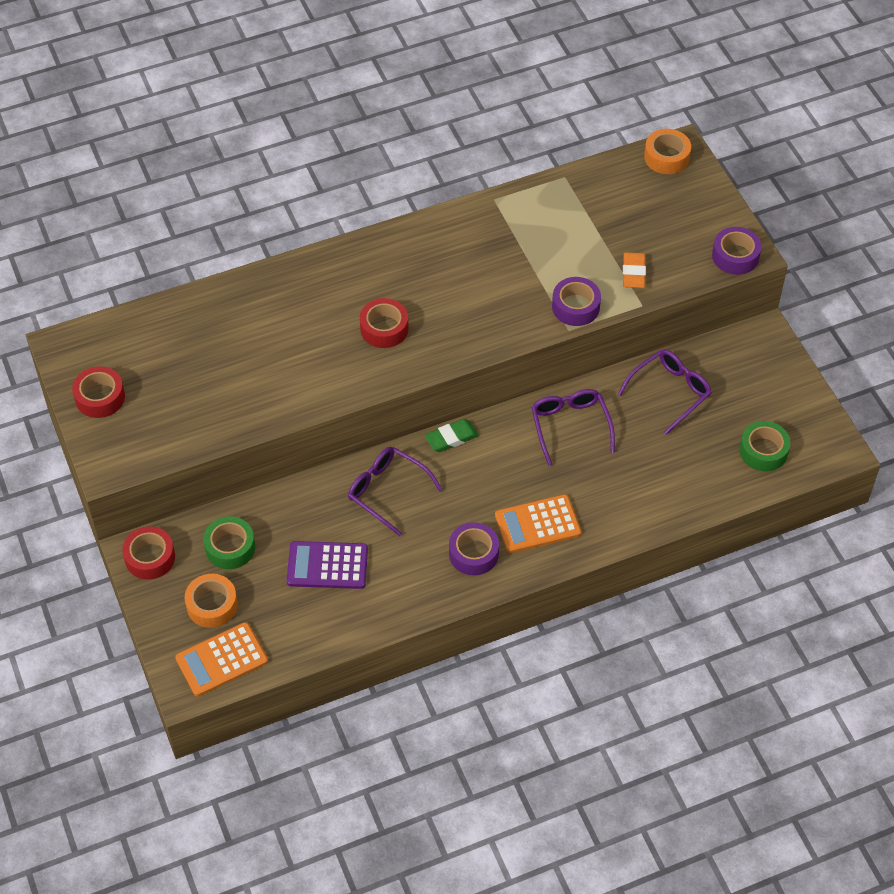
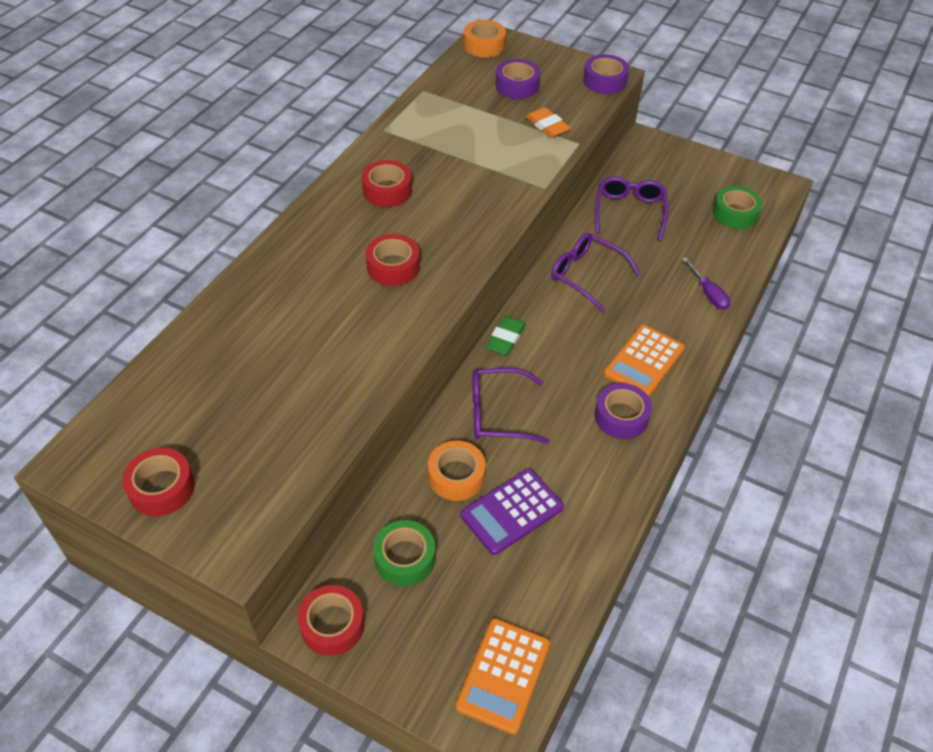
camera: 40 degrees left, 5 degrees down
orange tape [185,574,238,628] -> orange tape moved to [428,441,486,501]
purple tape [552,277,601,326] -> purple tape moved to [496,59,540,99]
none -> red tape [362,160,412,207]
none -> purple screwdriver [682,258,730,310]

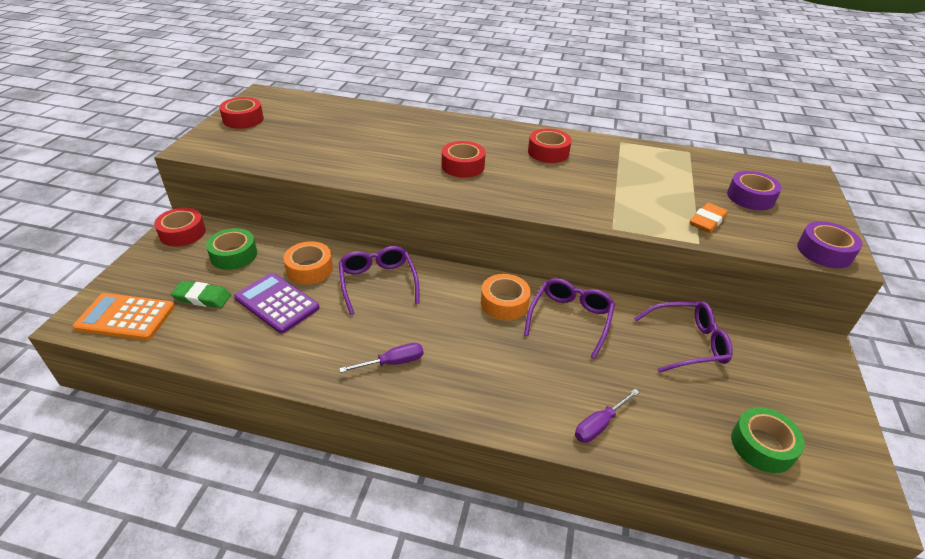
camera: 75 degrees right, 10 degrees down
orange tape [464,20,506,58] -> orange tape moved to [481,274,531,320]
green eraser [486,316,526,355] -> green eraser moved to [171,281,231,308]
purple tape [595,383,652,439] -> purple screwdriver [339,343,423,373]
orange calculator [604,325,685,397] -> none

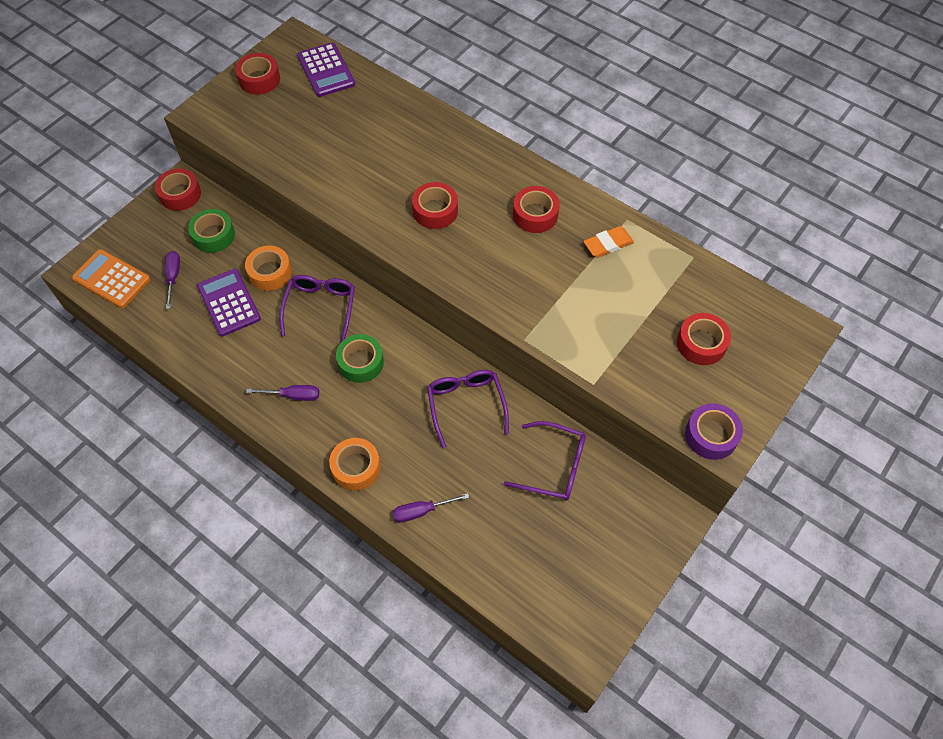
camera: 25 degrees right, 20 degrees up
green eraser [171,281,231,308] -> purple screwdriver [165,251,180,309]
orange tape [481,274,531,320] -> orange tape moved to [329,438,381,491]
purple glasses [524,278,615,359] -> purple glasses turned 60 degrees counterclockwise [427,370,509,448]
orange eraser [690,203,728,233] -> orange eraser moved to [583,226,634,258]
purple tape [727,171,782,210] -> red tape [677,313,731,365]
green tape [731,407,805,473] -> green tape moved to [336,334,384,383]
none -> purple calculator [297,42,355,97]

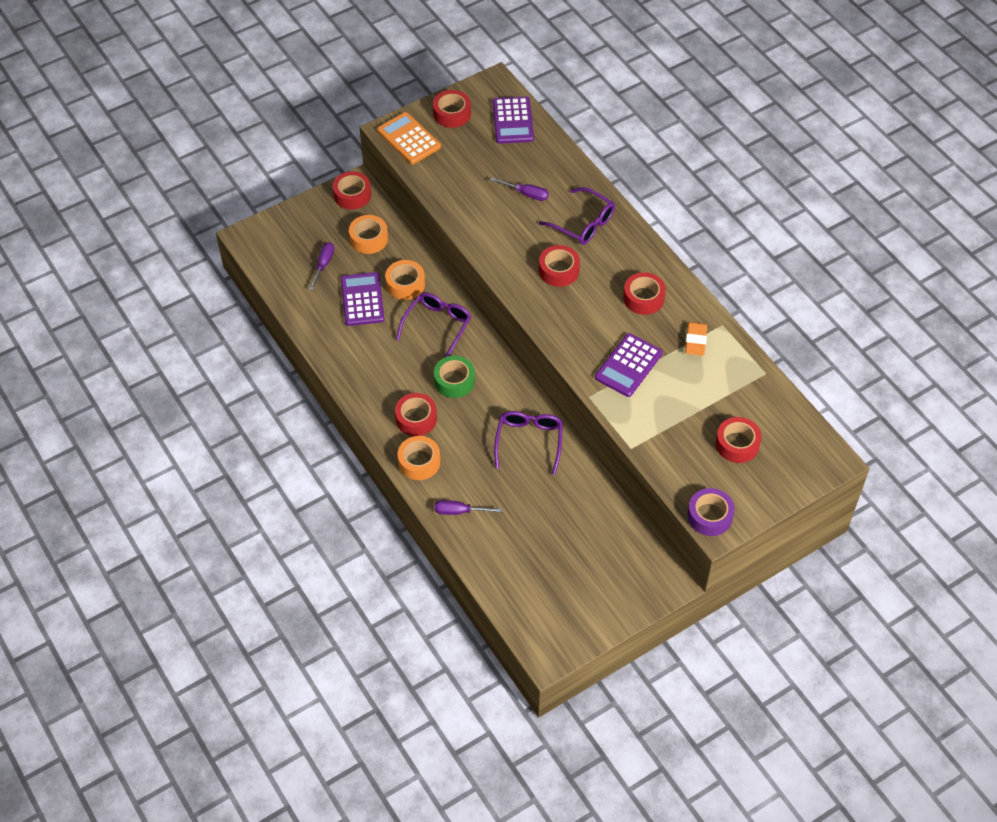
camera: 20 degrees right, 5 degrees down
orange calculator [72,249,150,308] -> orange calculator moved to [377,112,441,164]
green tape [188,209,235,253] -> orange tape [349,215,388,254]
purple screwdriver [246,385,319,401] -> purple screwdriver moved to [491,178,549,201]
purple glasses [504,421,586,500] -> purple glasses moved to [539,187,615,245]
orange eraser [583,226,634,258] -> orange eraser turned 75 degrees counterclockwise [685,322,707,356]
none -> red tape [395,393,437,436]
none -> purple calculator [595,333,663,397]

